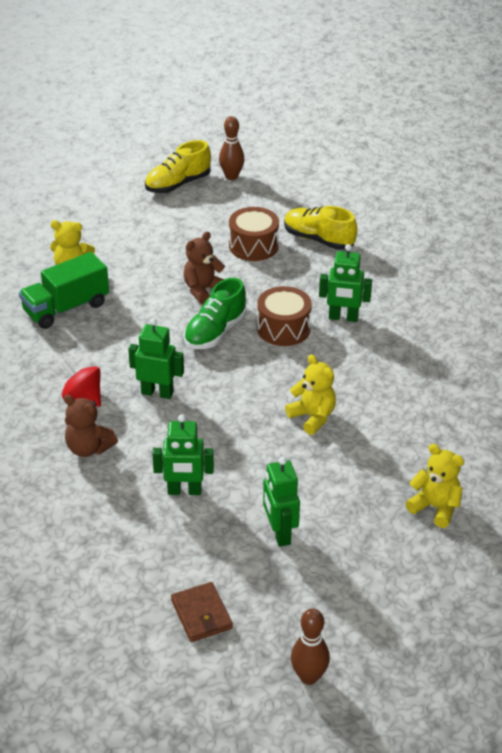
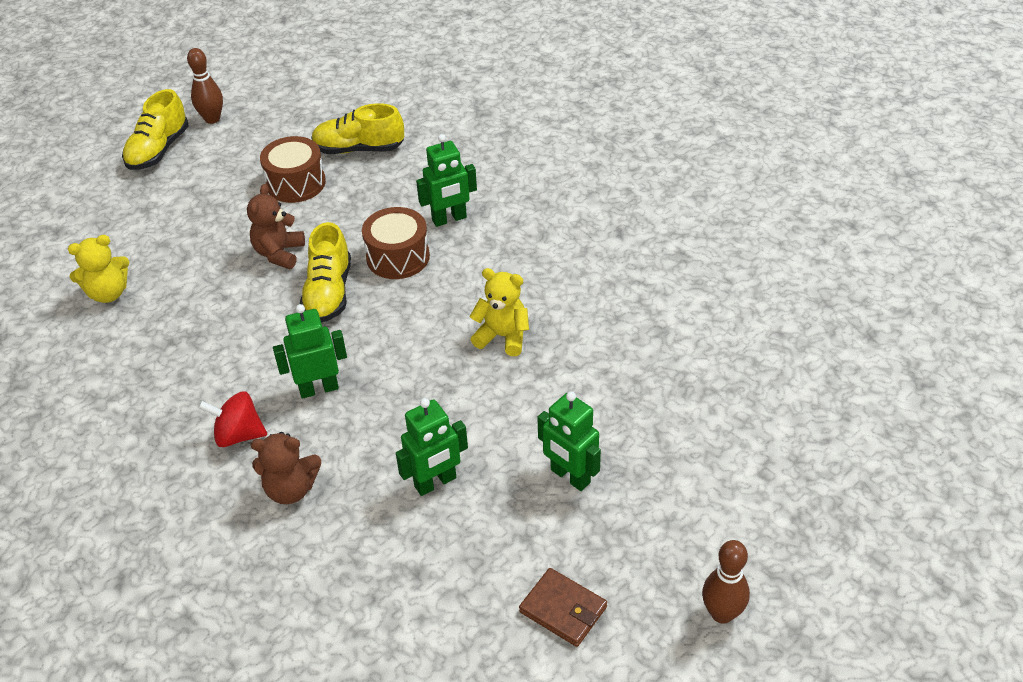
camera: 30 degrees left, 5 degrees up
green truck [19,252,109,329] -> none
green shoe [184,278,247,349] -> yellow shoe [300,222,351,322]
yellow teddy bear [406,444,464,528] -> none

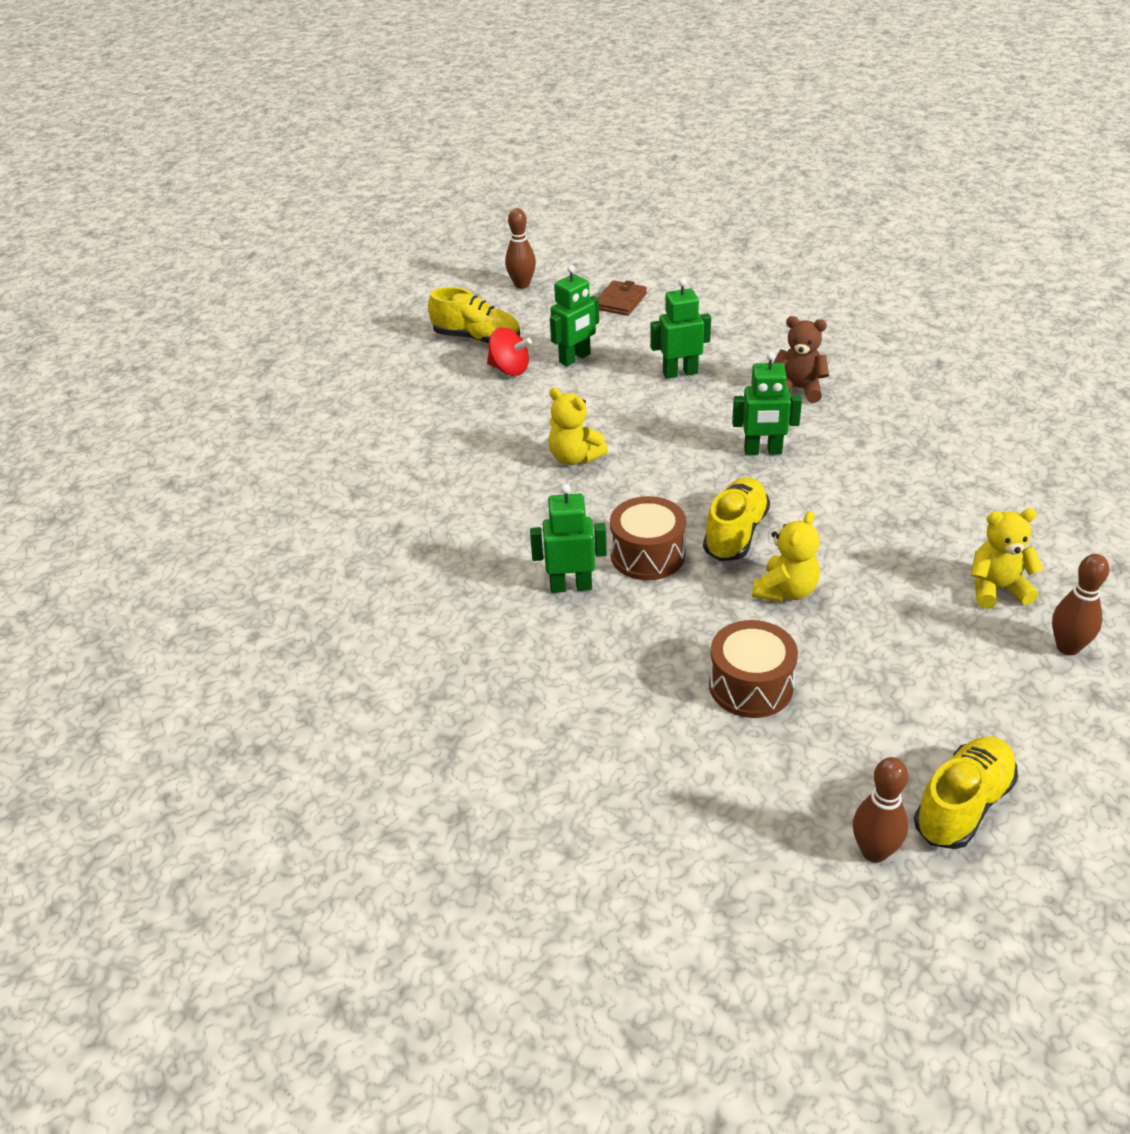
camera: 160 degrees left, 5 degrees down
red spinning top [198,392,267,447] -> red spinning top moved to [487,328,532,376]
brown teddy bear [247,184,305,269] -> yellow teddy bear [752,511,820,603]
yellow shoe [311,103,404,154] -> yellow shoe moved to [428,287,520,344]
brown wallet [519,568,607,647] -> brown wallet turned 60 degrees clockwise [598,280,647,316]
green robot [537,391,601,491] -> green robot turned 75 degrees clockwise [550,265,599,366]
none -> brown bowling pin [1052,554,1109,655]

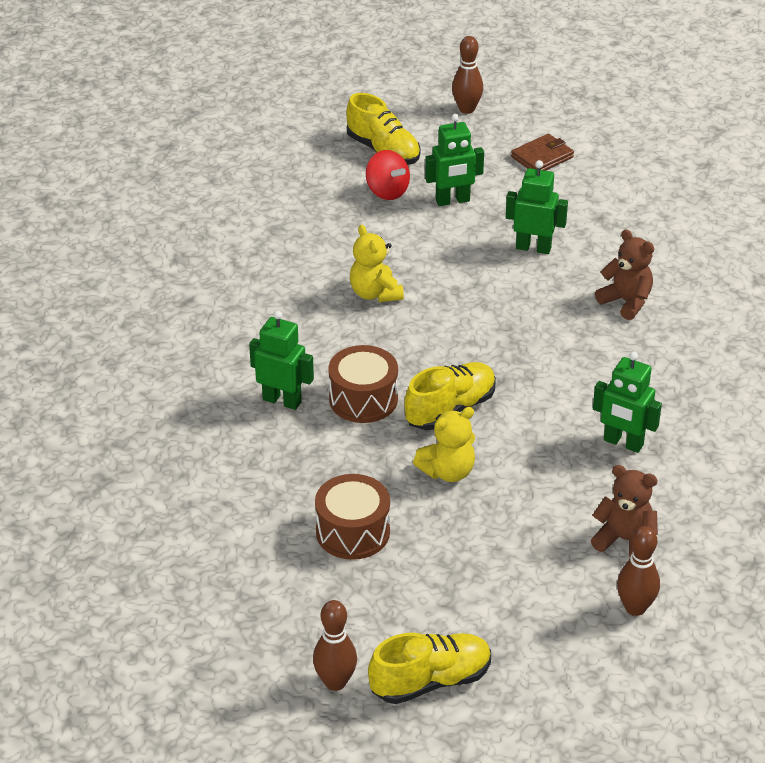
camera: 25 degrees right, 0 degrees up
green robot [732,352,802,455] -> green robot moved to [593,352,662,453]
yellow teddy bear [971,508,1043,609] -> brown teddy bear [591,465,658,557]

